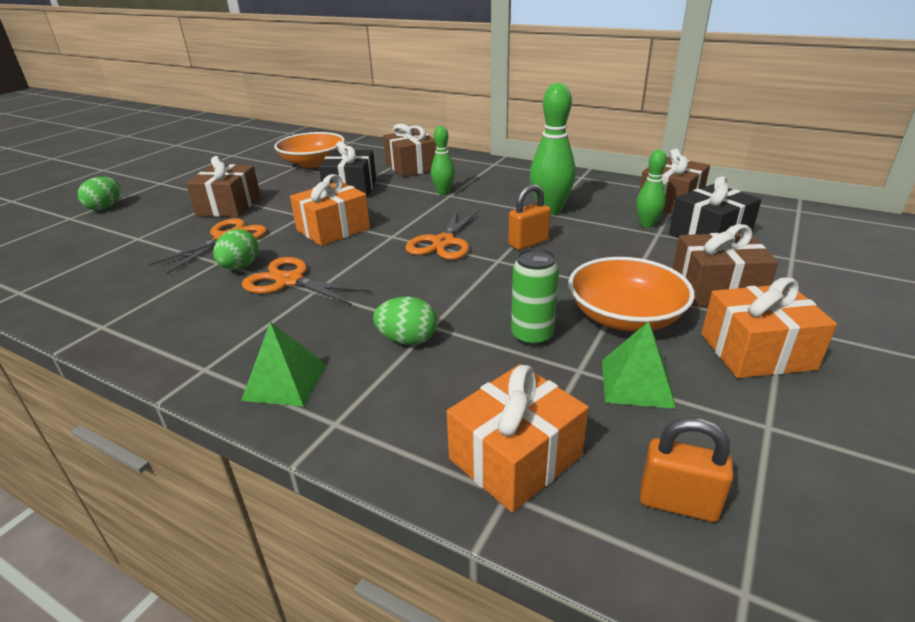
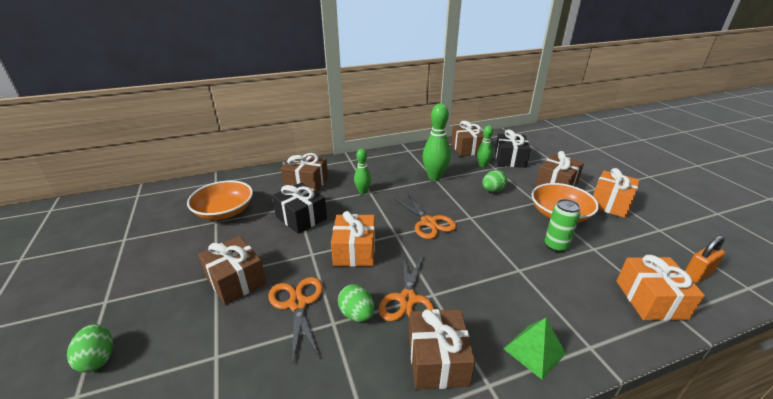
camera: 50 degrees left, 0 degrees up
orange scissors [242,257,371,305] -> orange scissors turned 60 degrees counterclockwise [378,253,434,321]
green egg [373,297,437,345] -> green egg moved to [482,170,508,192]
orange padlock [508,184,551,250] -> none
green pyramid [602,321,676,409] -> none
none -> brown gift [409,309,475,390]

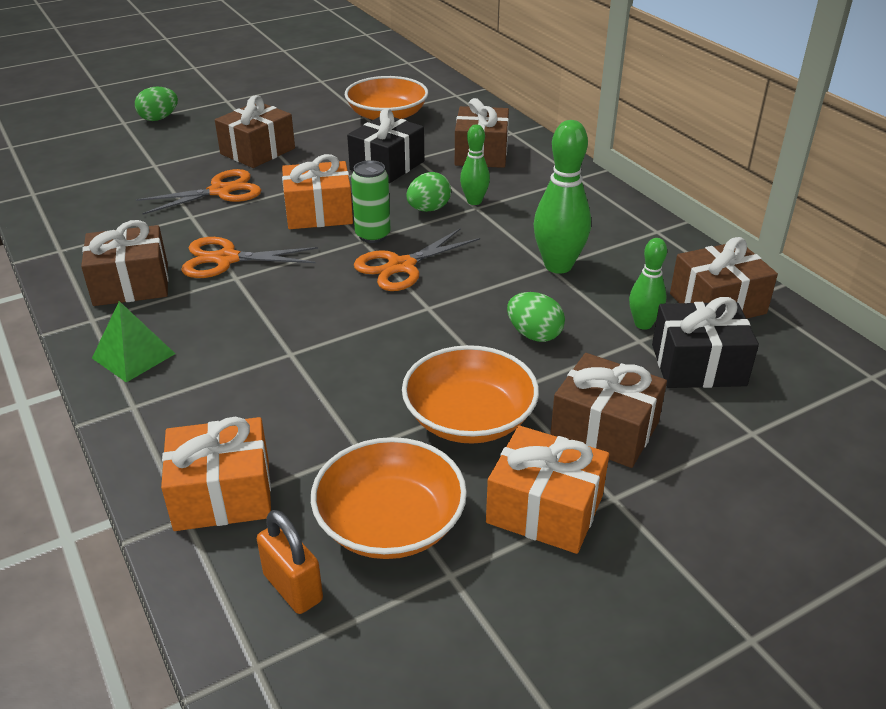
camera: 80 degrees right, 5 degrees up
green egg [338,284,374,322] -> green egg moved to [406,172,451,212]
green can [544,199,580,252] -> green can moved to [351,160,390,243]
none -> orange bowl [311,437,467,559]

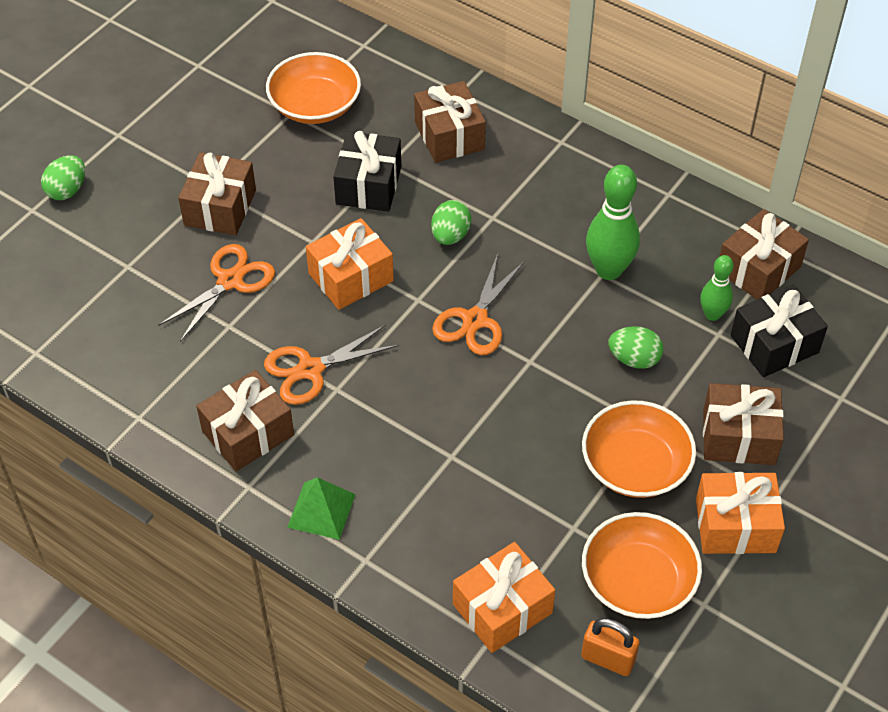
camera: 25 degrees left, 15 degrees up
green can [351,160,390,243] -> none
green bowling pin [460,124,490,205] -> none

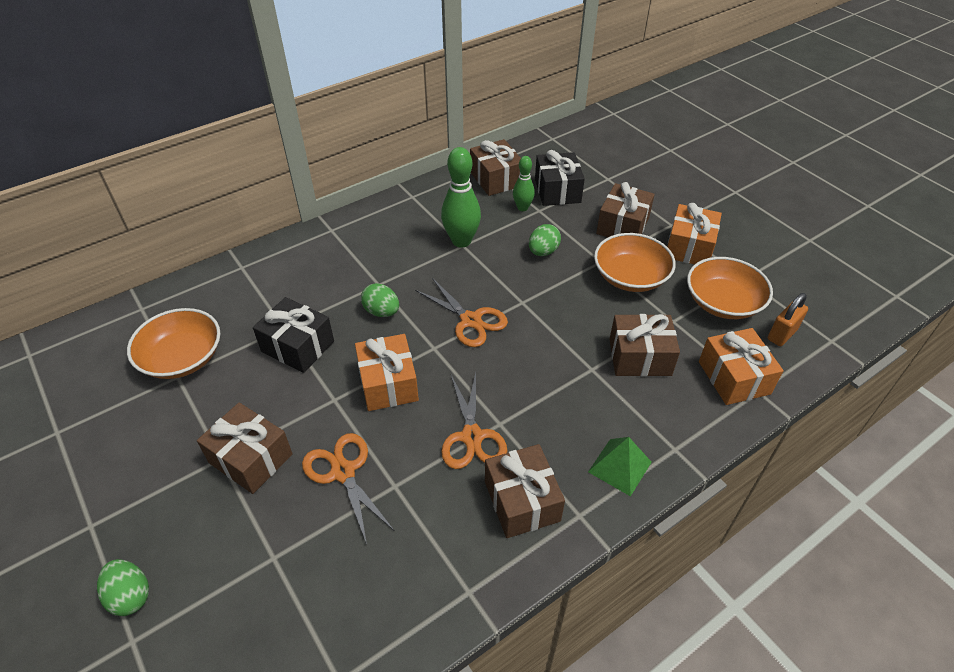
camera: 70 degrees left, 5 degrees down
brown gift [414,81,486,163] -> brown gift moved to [609,314,680,376]

